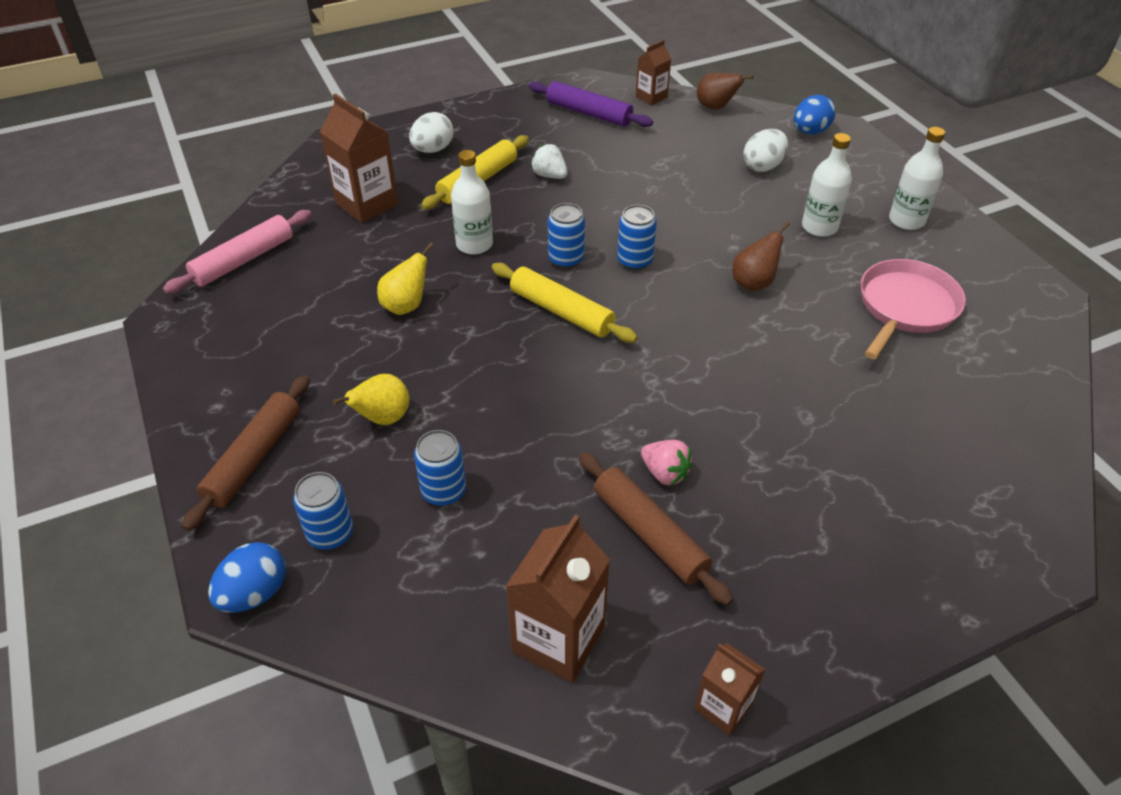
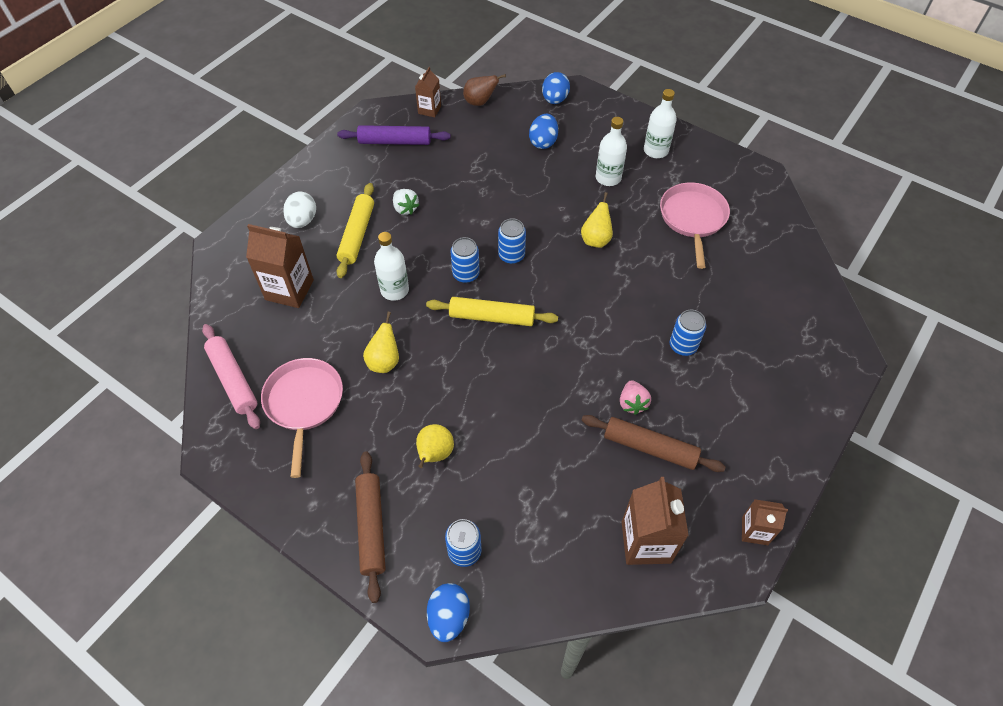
camera: 30 degrees left, 10 degrees up
pink rolling pin [163,210,312,294] -> pink rolling pin turned 45 degrees counterclockwise [202,324,260,429]
blue can [414,430,466,506] -> blue can moved to [670,309,706,356]
white strawberry [531,144,568,179] -> white strawberry turned 135 degrees counterclockwise [393,189,419,215]
pink strawberry [641,440,693,485] -> pink strawberry turned 75 degrees clockwise [620,380,651,415]
brown pear [732,222,790,291] -> yellow pear [581,192,613,248]
white egg [743,129,788,172] -> blue egg [529,114,558,149]
none -> pink pan [261,358,343,478]

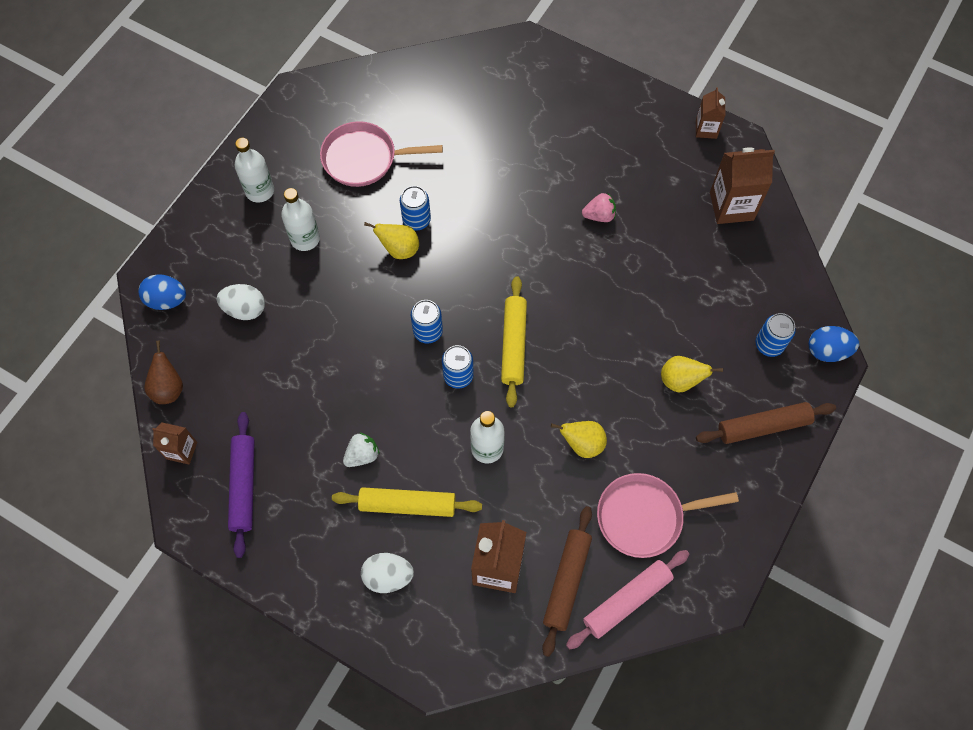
camera: 95 degrees left, 10 degrees up
blue egg [529,114,558,149] -> white egg [217,284,265,320]
brown rolling pin [582,415,726,472] -> brown rolling pin moved to [542,506,592,657]
blue can [670,309,706,356] -> blue can moved to [400,186,431,231]

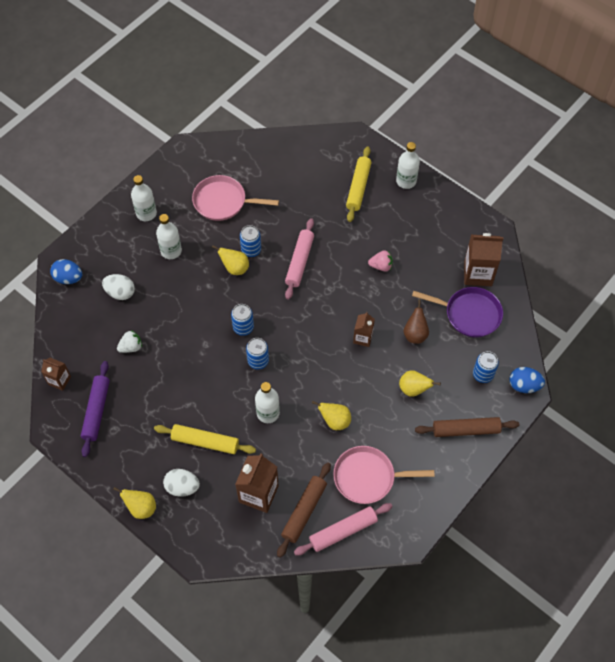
camera: 10 degrees right, 5 degrees down
brown pear [144,341,183,404] -> brown pear moved to [403,299,429,344]
white strawberry [343,432,380,467] -> white strawberry moved to [117,330,142,353]
yellow rolling pin [501,276,527,407] -> yellow rolling pin moved to [346,146,371,222]
brown carton [696,87,725,139] -> brown carton moved to [353,312,375,347]
none -> yellow pear [113,487,156,519]
none -> pink rolling pin [285,218,314,300]
none -> white bottle [396,142,420,189]
none -> purple pan [412,287,503,338]

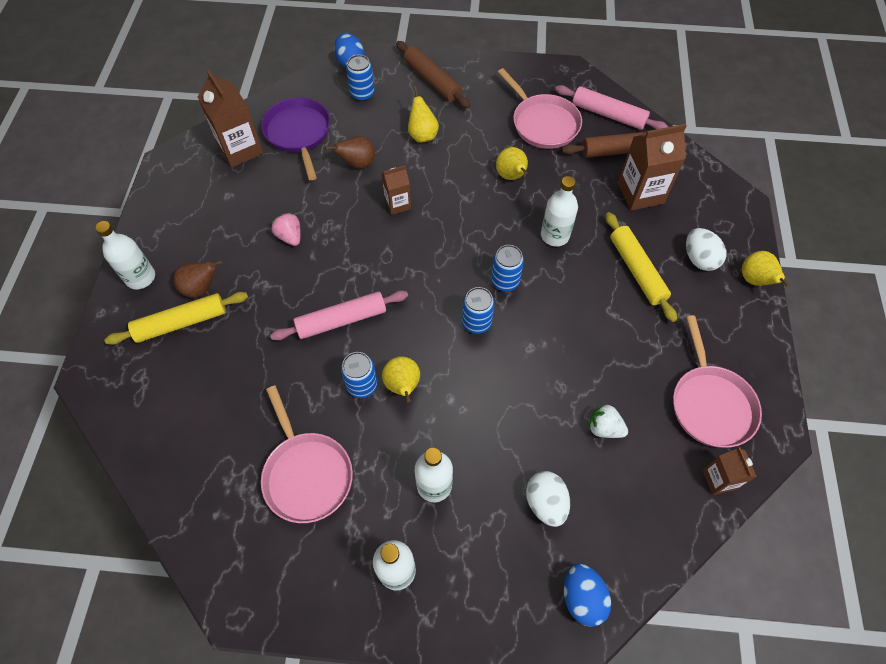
camera: 125 degrees left, 0 degrees up
purple rolling pin [81,361,110,457] -> pink pan [673,315,762,448]
none -> brown pear [174,260,223,298]

